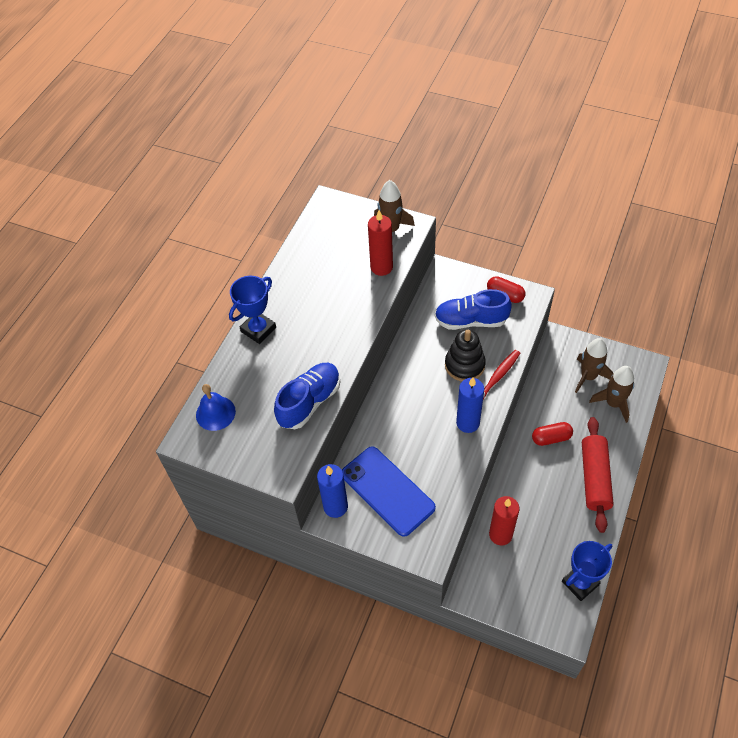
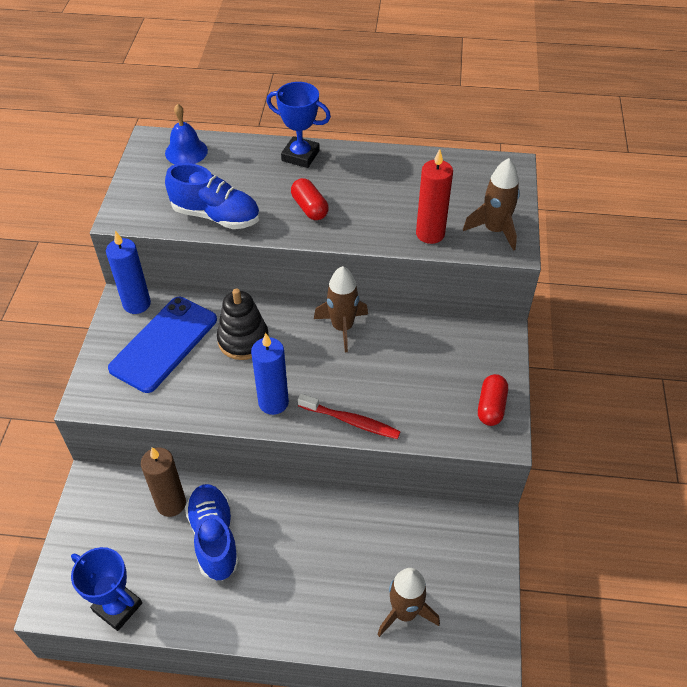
camera: 70 degrees right, 5 degrees down
blue shoe [435,289,512,330] -> blue shoe moved to [185,484,240,580]
black stacking toy [445,330,486,381] -> black stacking toy moved to [217,288,269,360]
red candle [489,496,520,545] -> brown candle [141,447,186,517]
red capsule [532,422,573,446] -> red capsule moved to [291,178,329,220]
brown rocket [575,338,613,393] -> brown rocket moved to [314,266,368,352]
red rolling pin [582,417,614,533] -> none

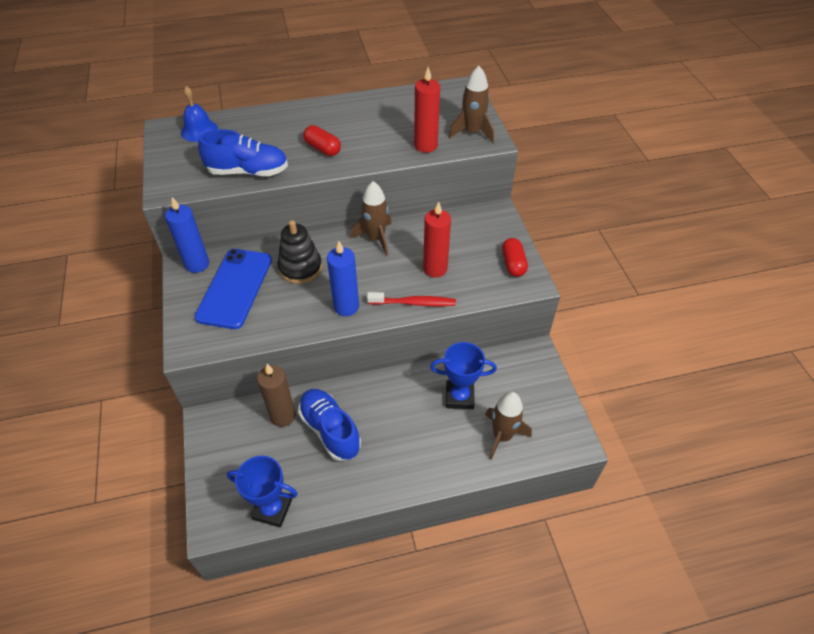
camera: 20 degrees left, 0 degrees up
blue trophy [266,82,331,168] -> blue trophy moved to [430,342,497,409]
none -> red candle [423,202,451,278]

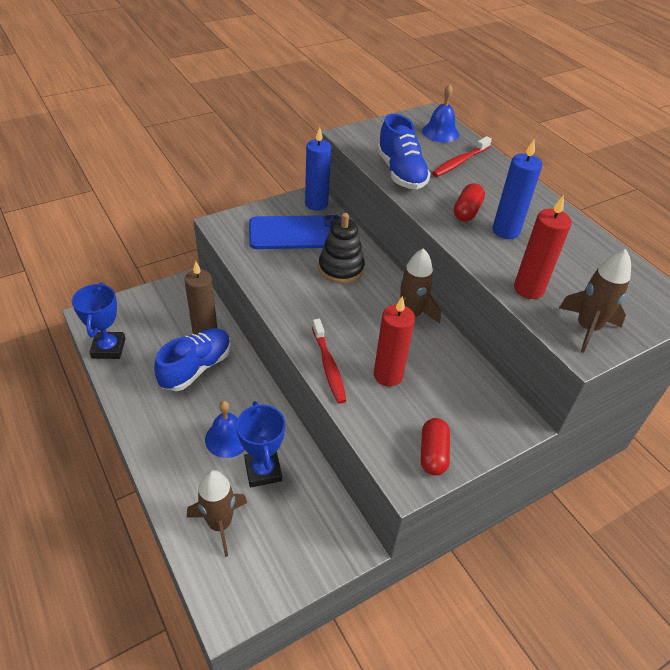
camera: 70 degrees right, 5 degrees down
blue candle [327,241,359,316] -> blue candle moved to [492,139,542,239]
red capsule [502,238,528,277] -> red capsule turned 60 degrees counterclockwise [421,418,450,475]
none -> blue bell [205,401,245,458]
none -> red toothbrush [432,136,492,177]

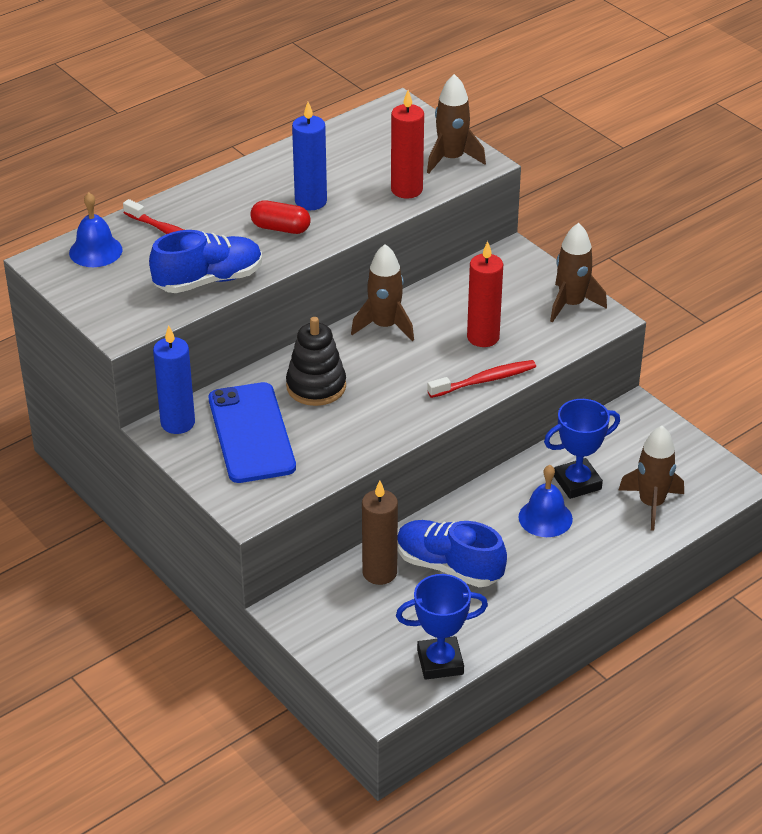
camera: 95 degrees left, 5 degrees down
red capsule [421,418,450,475] -> brown rocket [550,223,607,323]

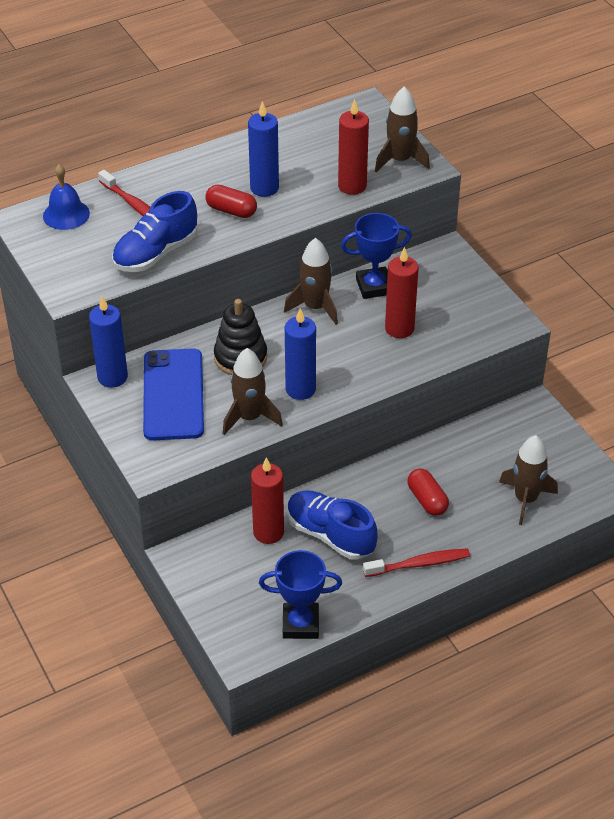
camera: 10 degrees right, 5 degrees up
blue shoe [149,230,262,293] -> blue shoe turned 150 degrees clockwise [112,191,197,272]
brown candle [362,480,398,585] -> red candle [251,457,284,544]
red toothbrush [427,360,536,398] -> red toothbrush moved to [363,548,470,577]
blue bell [518,465,573,537] -> red capsule [407,468,449,516]
blue trophy [544,399,620,499] -> blue trophy moved to [341,213,412,299]
brown rocket [550,223,607,323] -> brown rocket moved to [223,348,283,435]
none -> blue candle [285,308,316,400]

